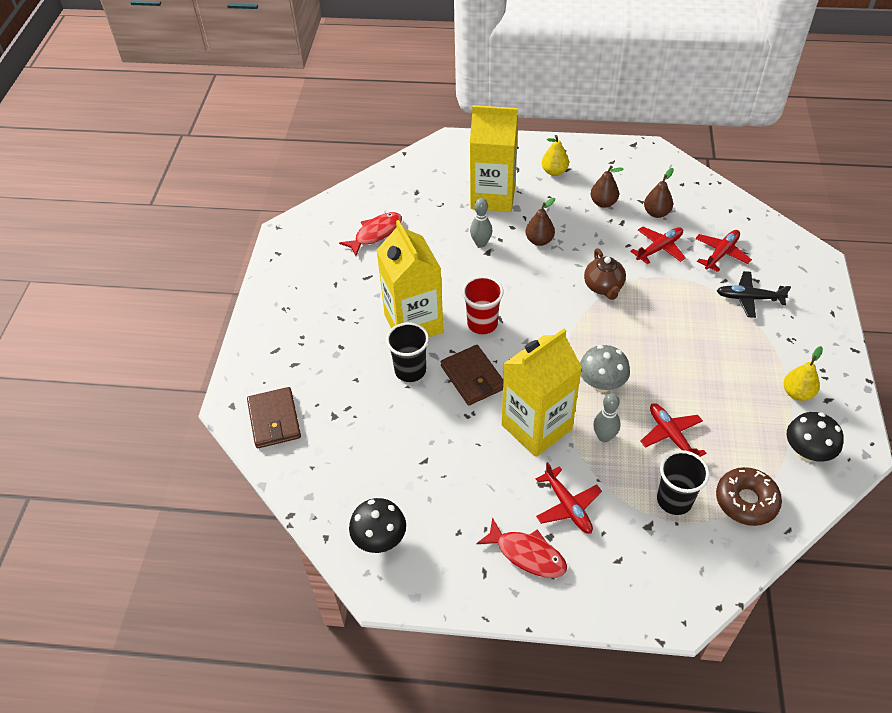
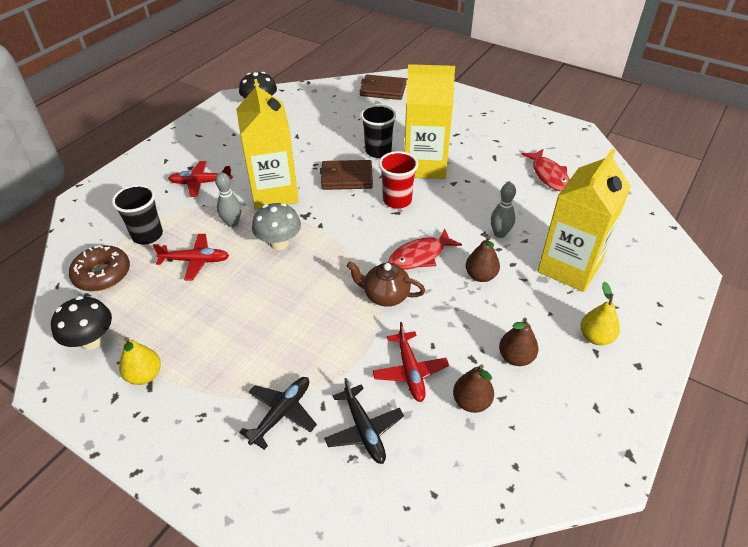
camera: 115 degrees right, 5 degrees down
red fish [476,517,567,578] -> red fish moved to [388,228,462,270]
red plane [695,230,752,272] -> black plane [324,378,404,464]

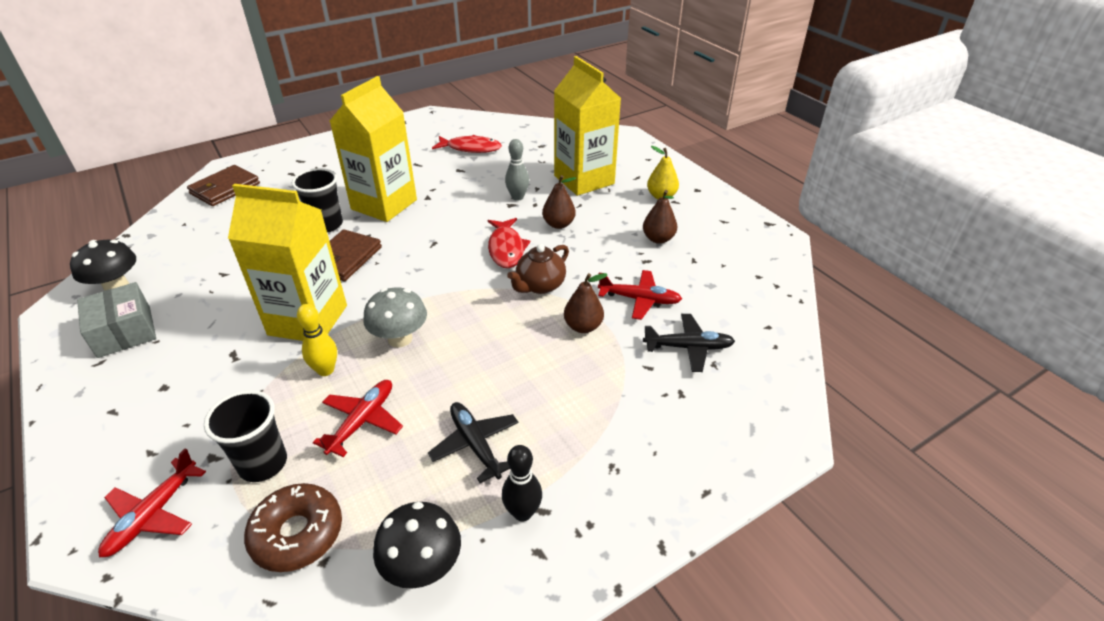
camera: 65 degrees left, 5 degrees down
yellow pear [119,337,161,385] -> black bowling pin [502,445,542,521]
red plane [168,161,232,197] -> red plane moved to [98,448,206,557]
grey bowling pin [215,172,241,227] -> yellow bowling pin [297,304,337,376]
black plane [239,377,317,450] -> black plane moved to [428,402,519,483]
red cup [379,151,418,209] -> none
brown pear [453,364,494,413] -> brown pear moved to [564,273,607,333]
none -> grey box [77,282,156,358]

